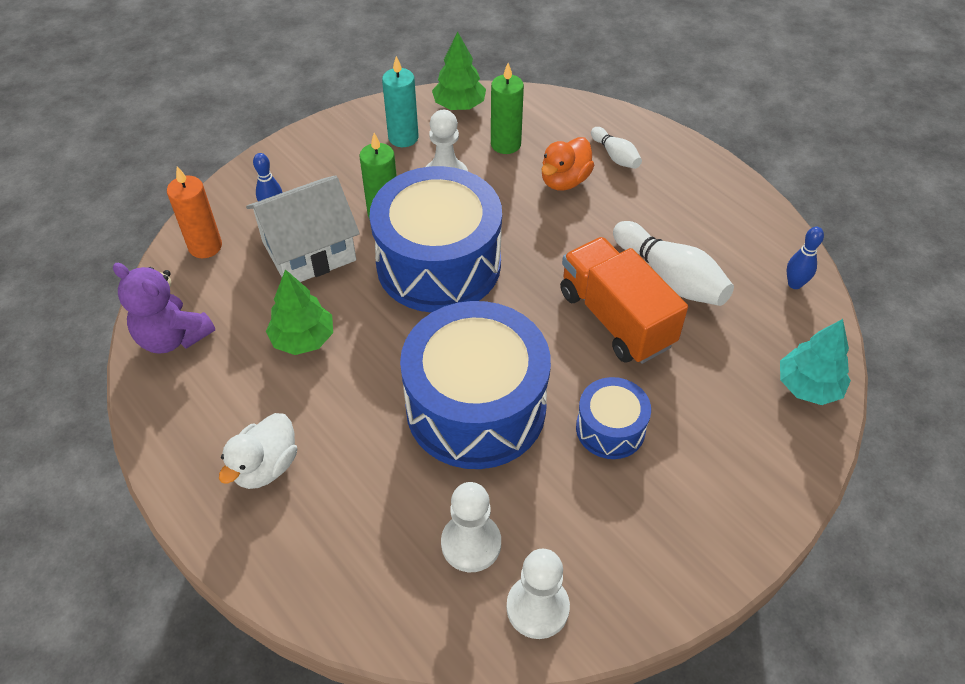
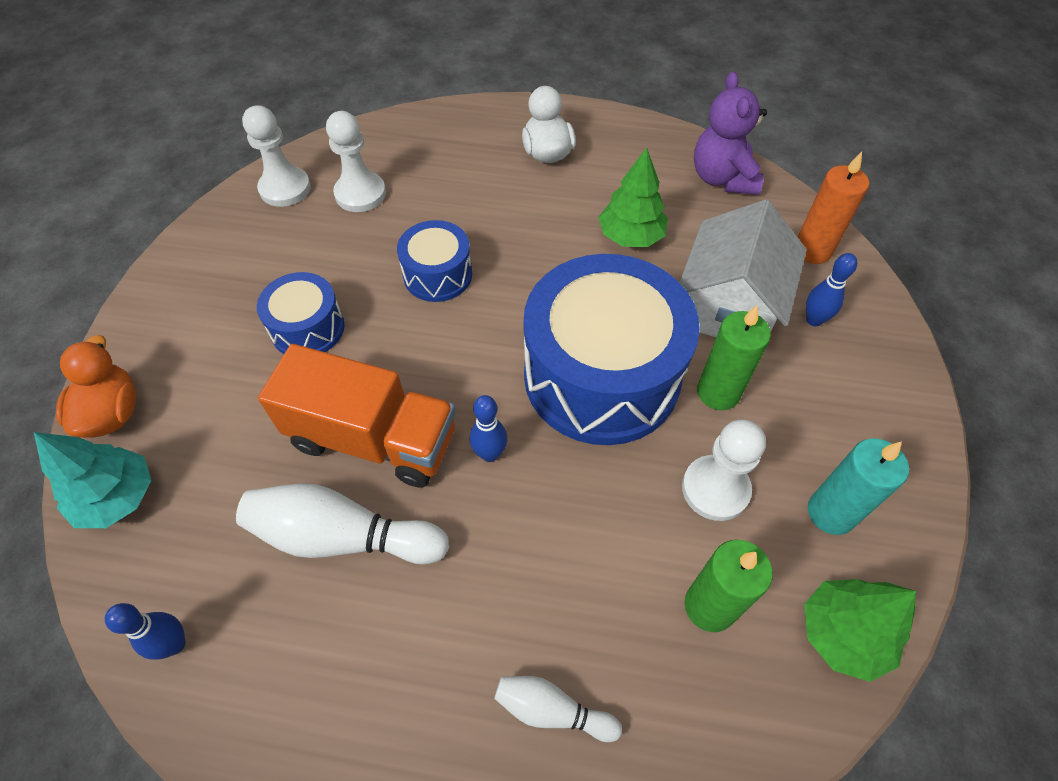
camera: 140 degrees right, 5 degrees up
purple teddy bear [113,263,215,354] -> purple teddy bear turned 90 degrees counterclockwise [694,72,767,195]
blue drum [400,301,551,469] -> blue drum [397,220,472,302], size x0.49
orange duck [541,137,594,191] -> orange duck moved to [56,335,136,438]
none -> blue bowling pin [470,395,508,462]

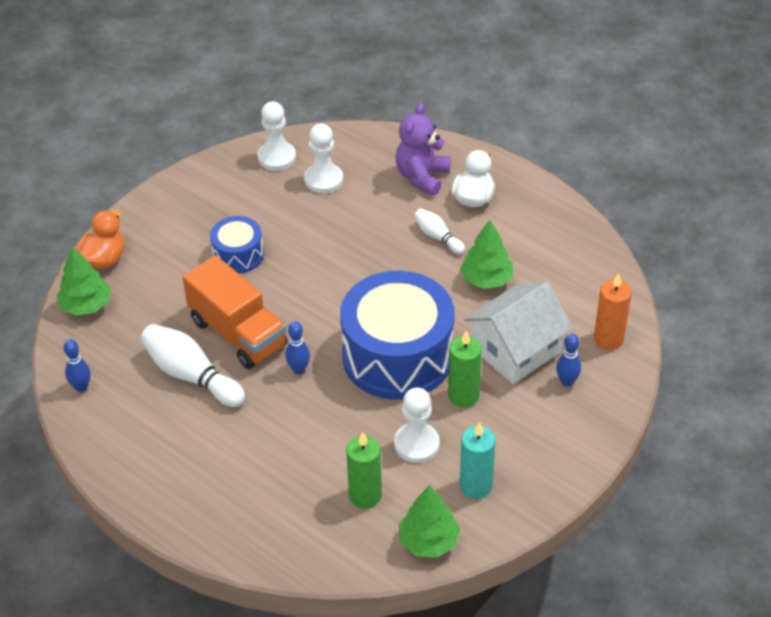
camera: 30 degrees right, 10 degrees down
turquoise tree [34,432,152,528] -> green tree [56,246,111,315]
blue drum [397,220,472,302] -> none
white bowling pin [494,676,622,742] -> white bowling pin moved to [414,208,465,254]
purple teddy bear [694,72,767,195] -> purple teddy bear moved to [396,103,450,196]

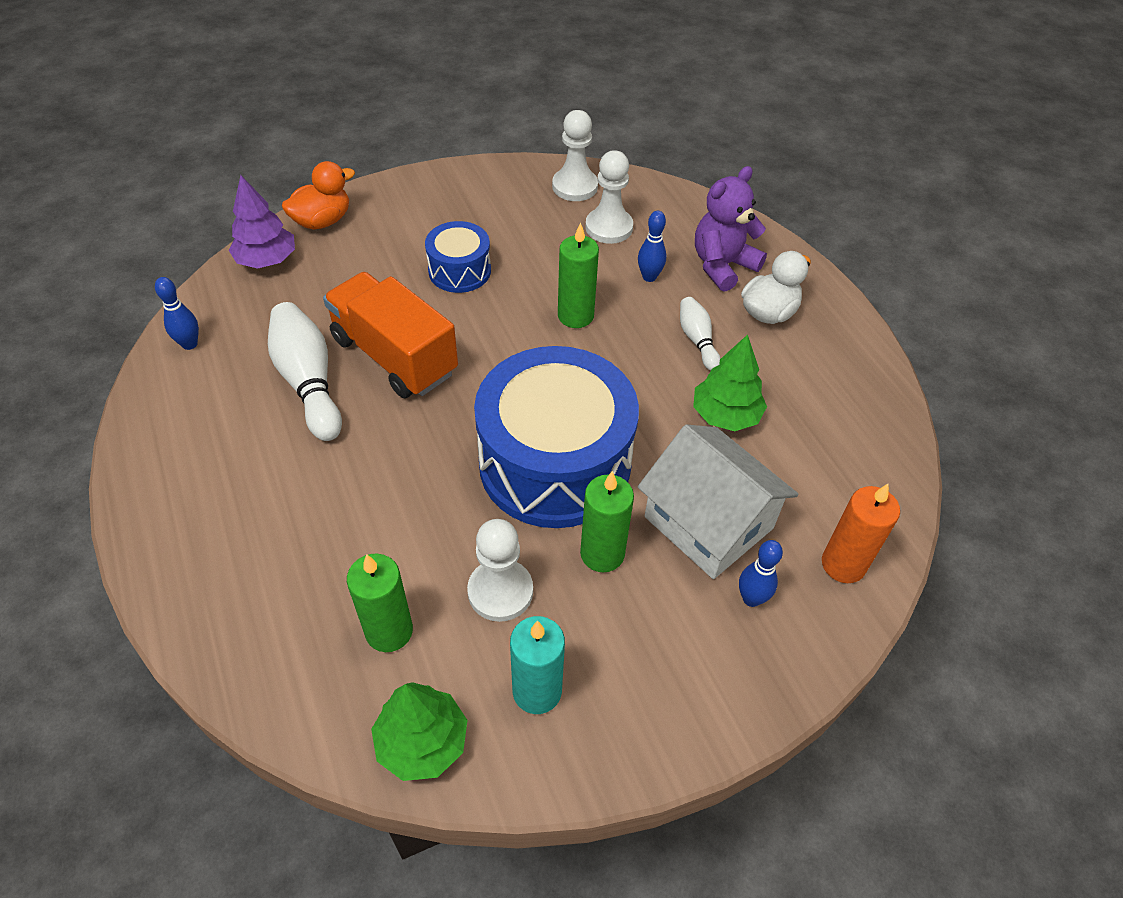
camera: 25 degrees right, 5 degrees up
green tree [56,246,111,315] -> purple tree [229,175,295,269]
orange truck [182,255,287,369] -> orange truck turned 150 degrees clockwise [323,272,458,398]
blue bowling pin [286,321,310,374] -> blue bowling pin moved to [638,211,666,282]
white house [464,281,573,384] -> white house turned 60 degrees clockwise [638,424,799,579]
none -> green candle [558,222,599,328]

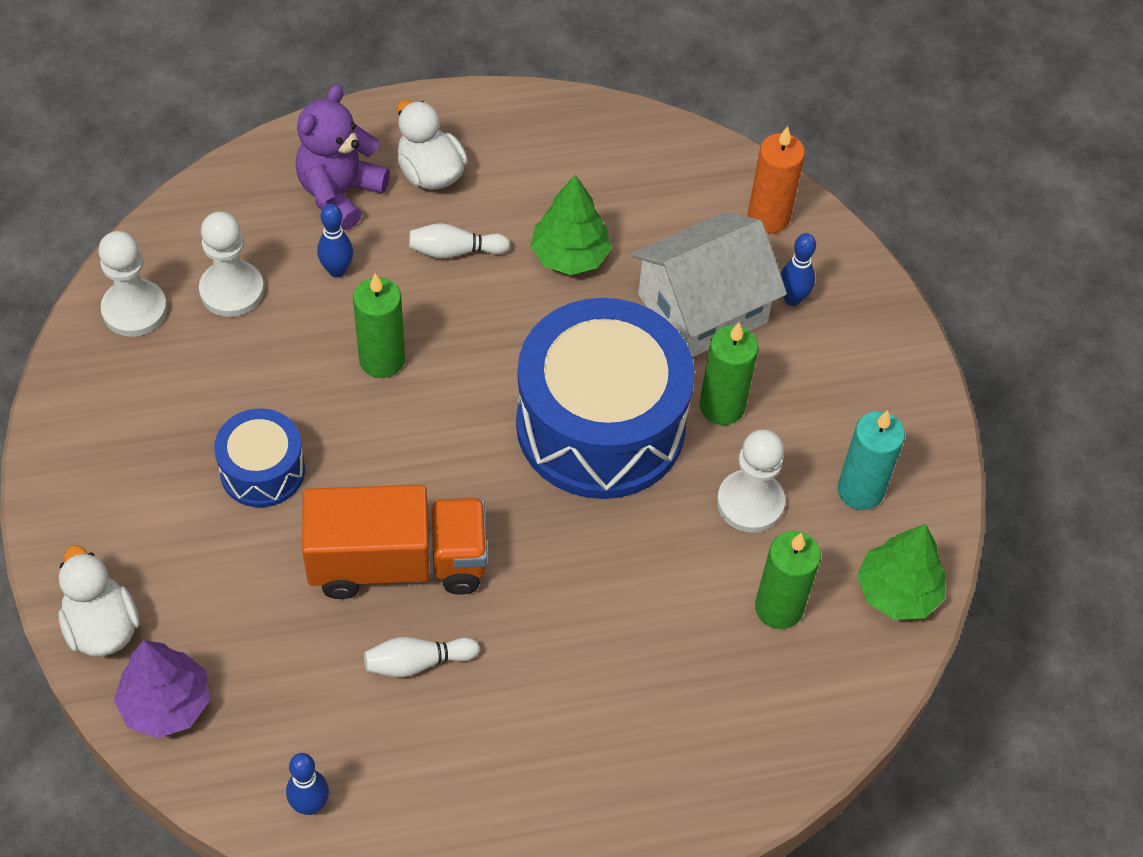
camera: 80 degrees left, 5 degrees up
white bowling pin [268,302,342,441] -> white bowling pin [364,637,480,677], size x0.56
orange duck [282,161,355,230] -> white duck [58,545,140,657]
orange truck [323,272,458,398] -> orange truck turned 150 degrees counterclockwise [302,485,487,599]
purple teddy bear [695,166,767,292] -> purple teddy bear turned 60 degrees clockwise [296,84,390,230]

